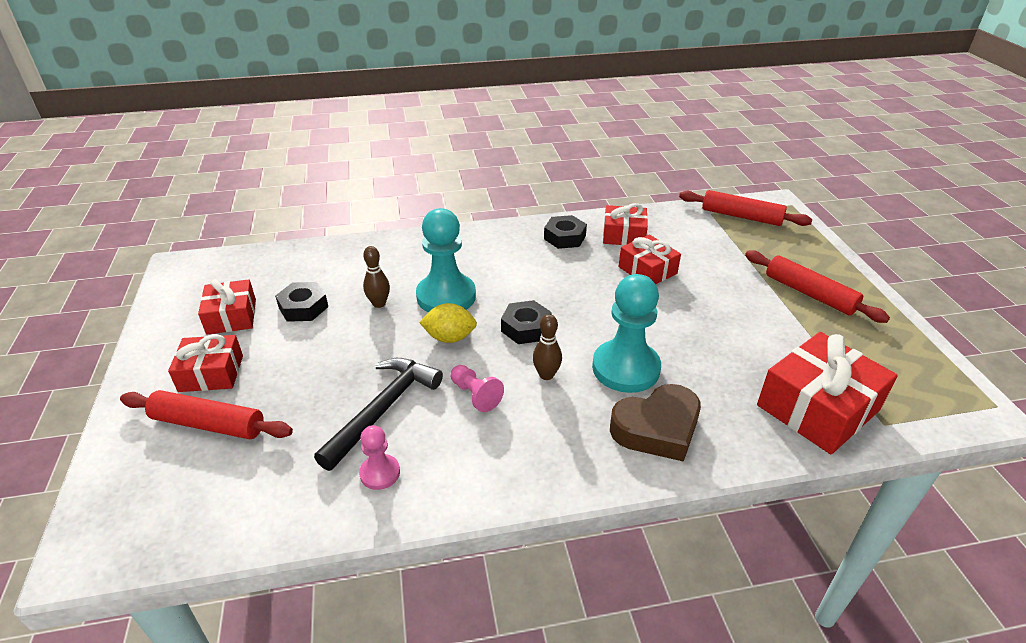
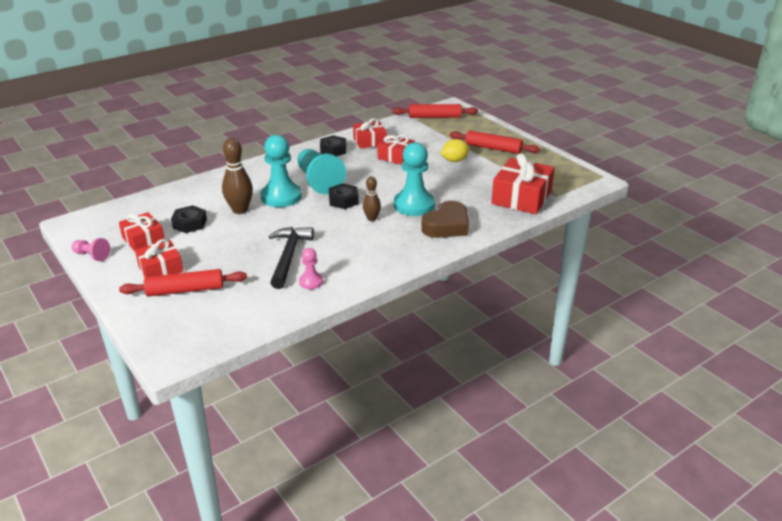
camera: 25 degrees left, 5 degrees down
brown bowling pin [363,246,390,308] -> brown bowling pin [222,138,253,214], size x1.68
yellow lemon [419,303,477,343] -> yellow lemon moved to [440,139,470,162]
pink pawn [451,365,504,412] -> pink pawn moved to [71,238,110,261]
none -> turquoise pawn [298,149,346,194]

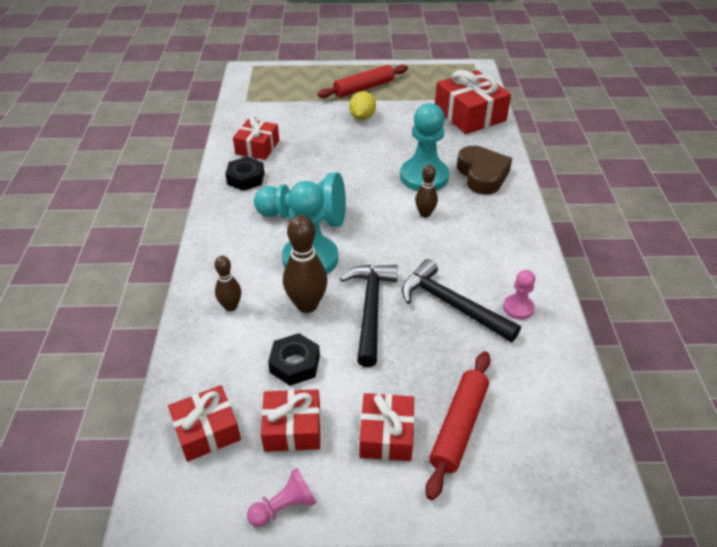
camera: 55 degrees left, 10 degrees up
black nut [329,183,359,209] -> none
red gift [378,135,415,165] -> red gift moved to [168,385,241,462]
red rolling pin [392,104,478,118] -> none
none -> brown bowling pin [215,256,241,311]
none -> black hammer [340,265,398,367]

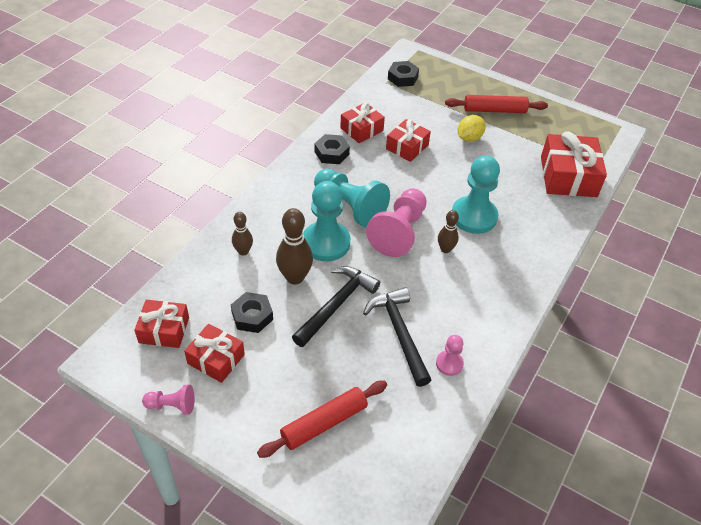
camera: 30 degrees right, 5 degrees up
red gift [359,393,414,461] -> red gift moved to [386,119,431,162]
brown heart [457,146,512,195] -> none
none -> pink pawn [366,188,426,257]
none -> black nut [388,61,419,87]

